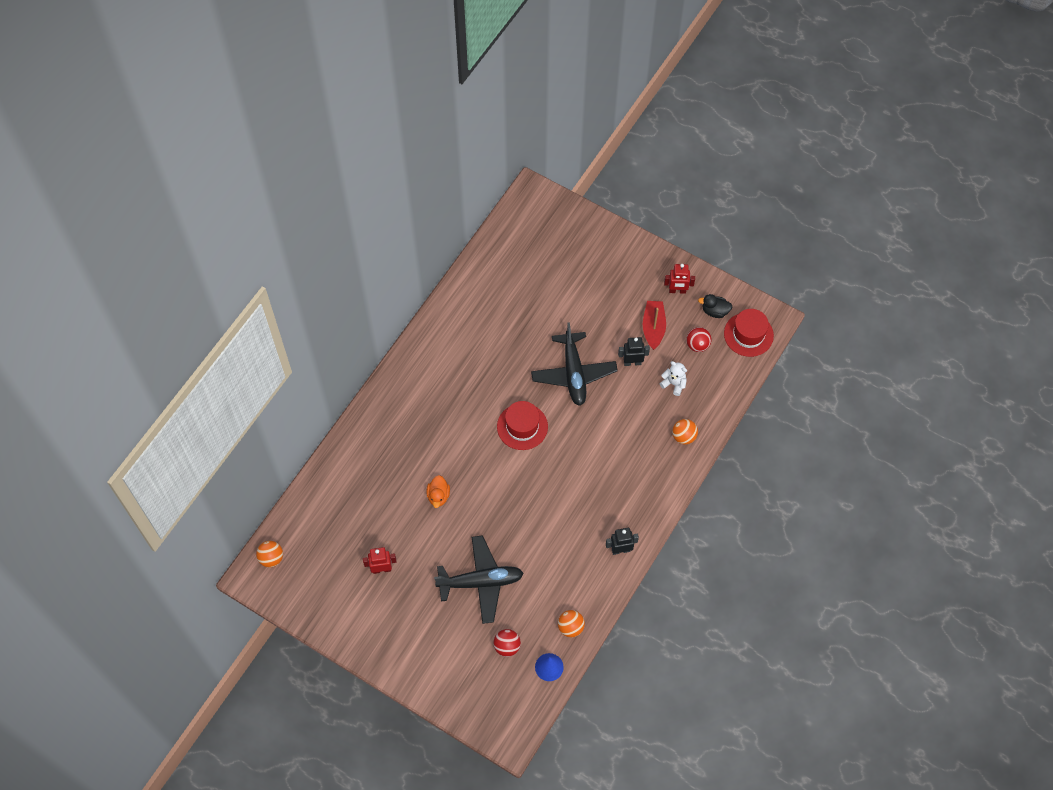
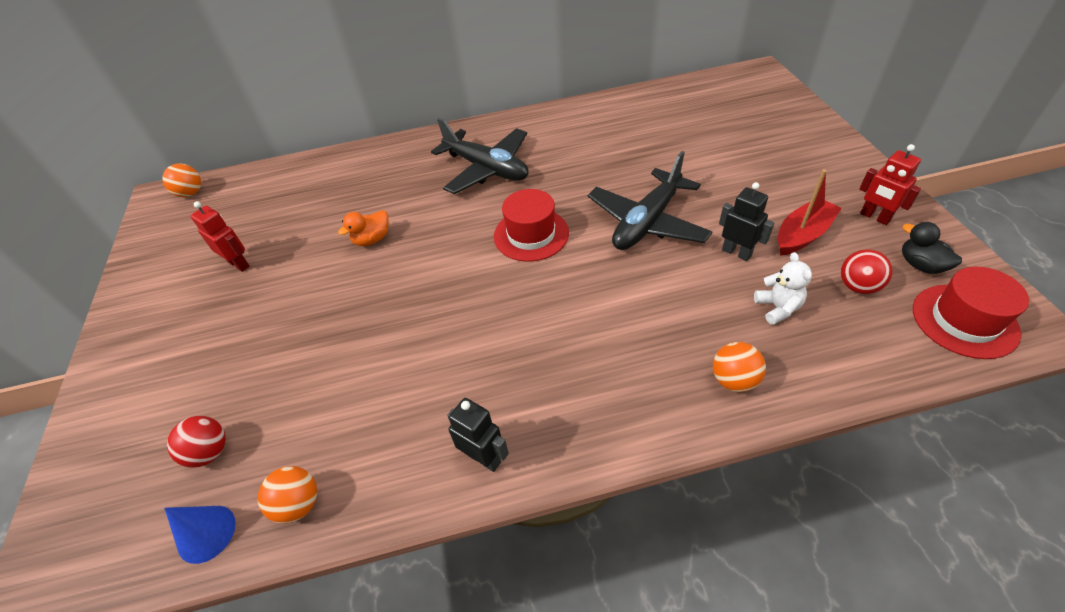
camera: 50 degrees right, 15 degrees down
black plane [434,535,524,624] -> black plane moved to [431,118,529,194]

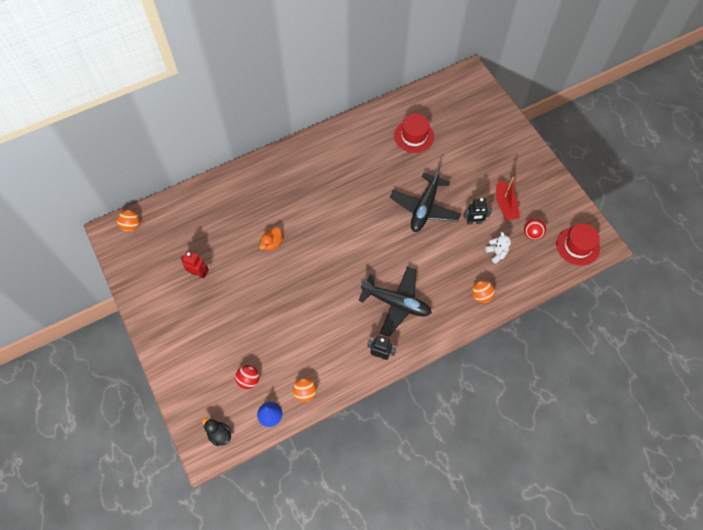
camera: 20 degrees left, 15 degrees up
black plane [431,118,529,194] -> black plane moved to [358,267,432,337]
red hat [494,189,569,262] -> red hat moved to [394,114,434,153]
black robot [719,182,774,261] -> black robot turned 150 degrees clockwise [463,198,492,225]
red boat [778,169,842,256] -> red boat turned 135 degrees clockwise [496,177,520,220]
red robot [859,144,921,225] -> none
black duck [902,222,962,274] -> black duck moved to [202,418,231,446]

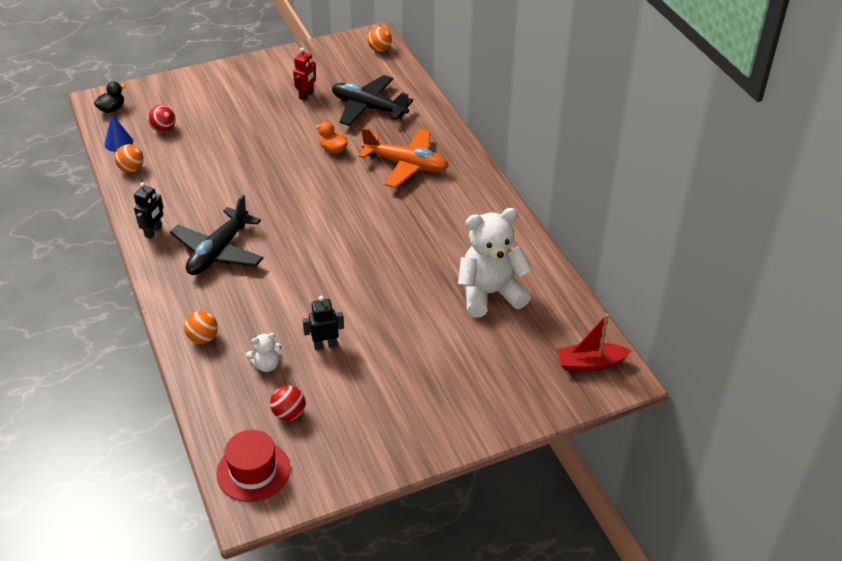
camera: 95 degrees right, 20 degrees down
black plane [390,167,461,232] -> black plane moved to [332,75,413,126]
red hat [394,114,434,153] -> white teddy bear [458,208,532,317]
black robot [463,198,492,225] -> black robot turned 75 degrees clockwise [302,296,344,350]
red boat [496,177,520,220] -> red boat moved to [557,314,632,371]
none -> orange plane [359,128,449,188]

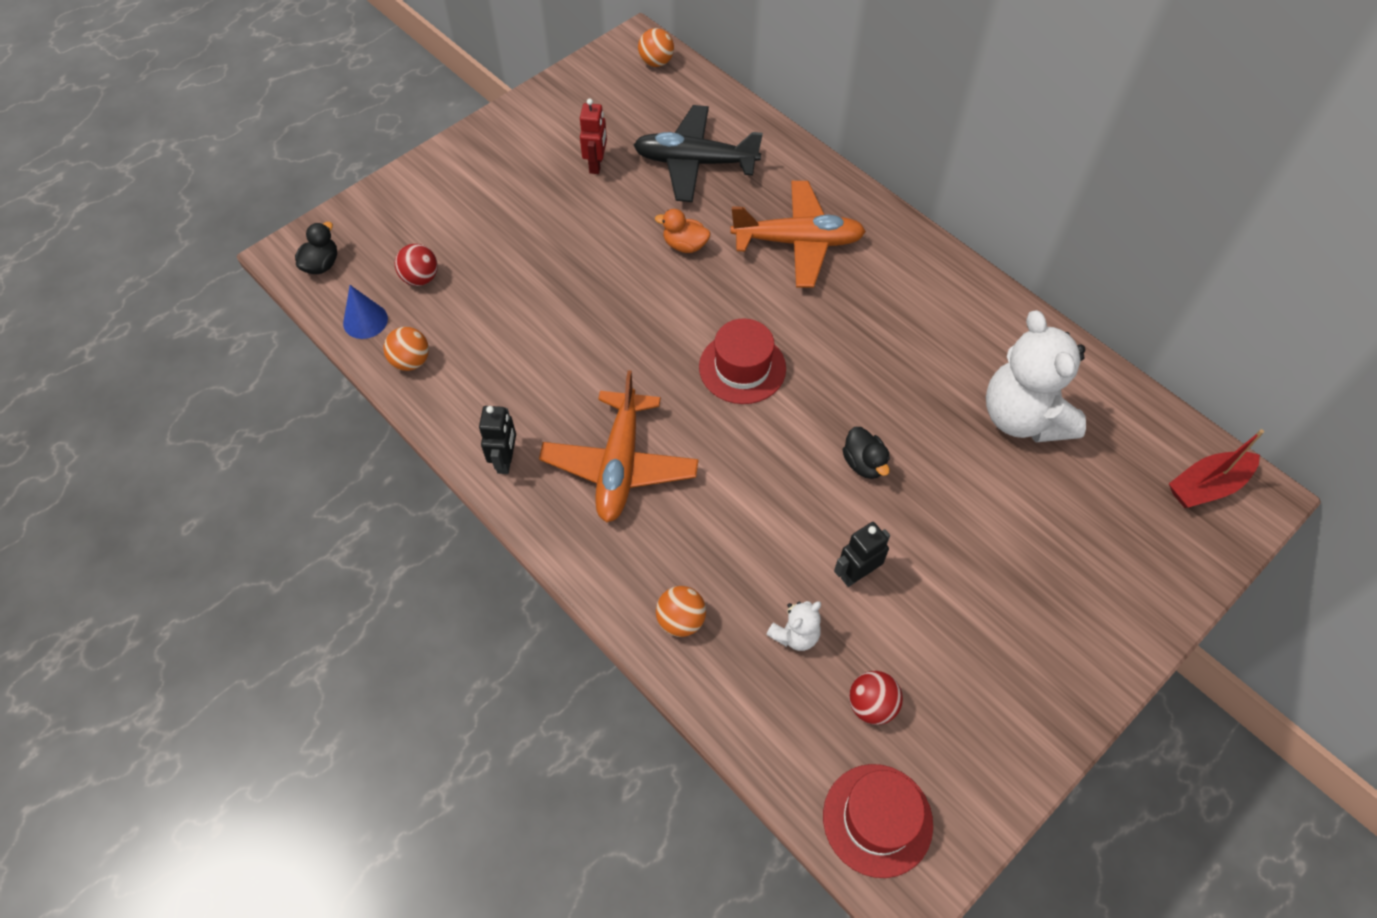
camera: 20 degrees left, 15 degrees up
black plane [170,195,264,275] -> orange plane [539,370,699,522]
white teddy bear [458,208,532,317] -> white teddy bear turned 75 degrees counterclockwise [986,310,1086,442]
none -> red hat [699,318,786,404]
none -> black duck [843,427,890,479]

